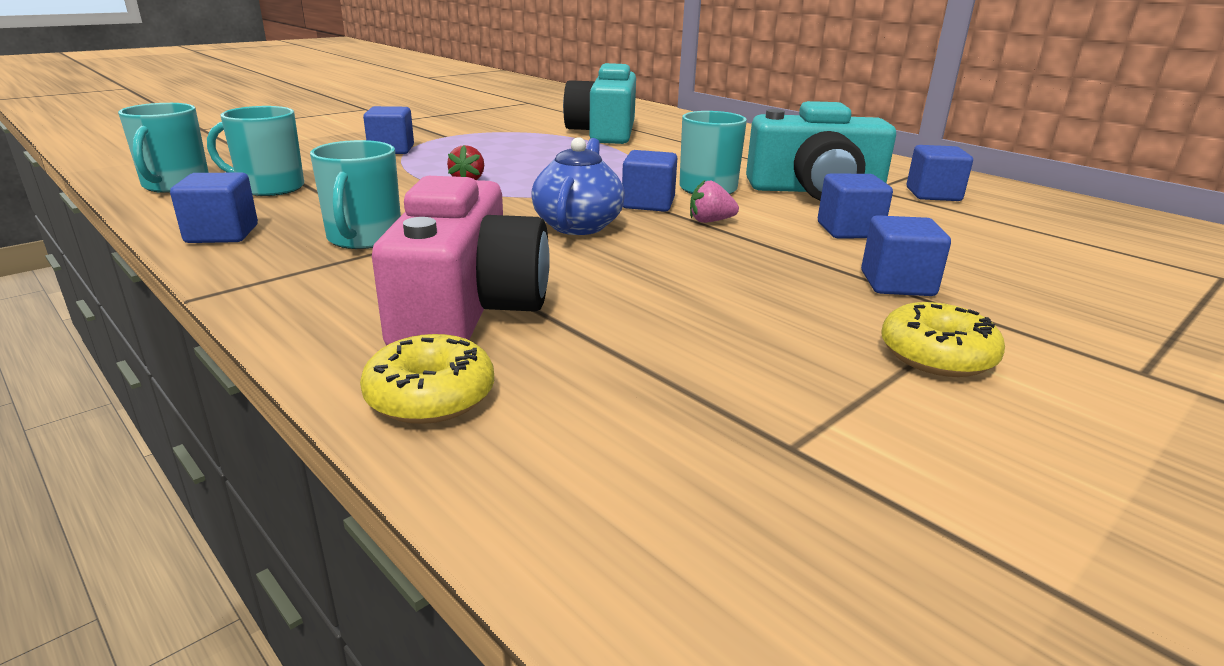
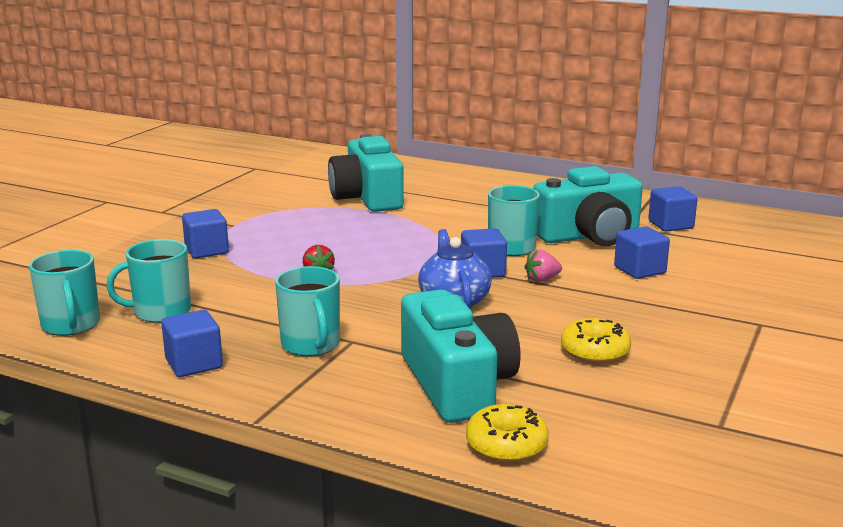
camera: 20 degrees left, 5 degrees down
pink camera [372,176,550,346] -> turquoise camera [401,289,520,423]
blue cube [861,215,951,296] -> none
yellow donut [881,302,1005,377] -> yellow donut moved to [561,318,631,363]

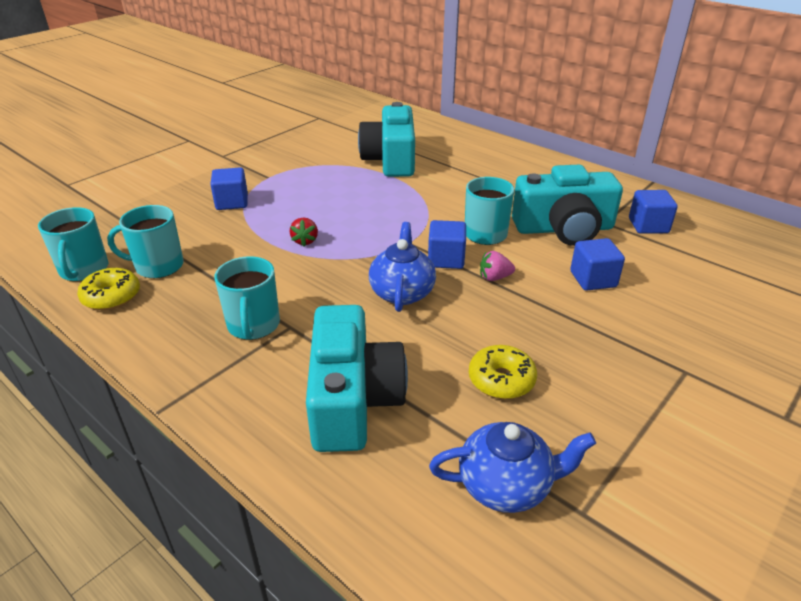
camera: 15 degrees right, 15 degrees up
blue cube [161,310,223,377] -> none
yellow donut [466,404,548,463] -> yellow donut moved to [77,268,140,310]
none -> blue teapot [429,422,596,513]

